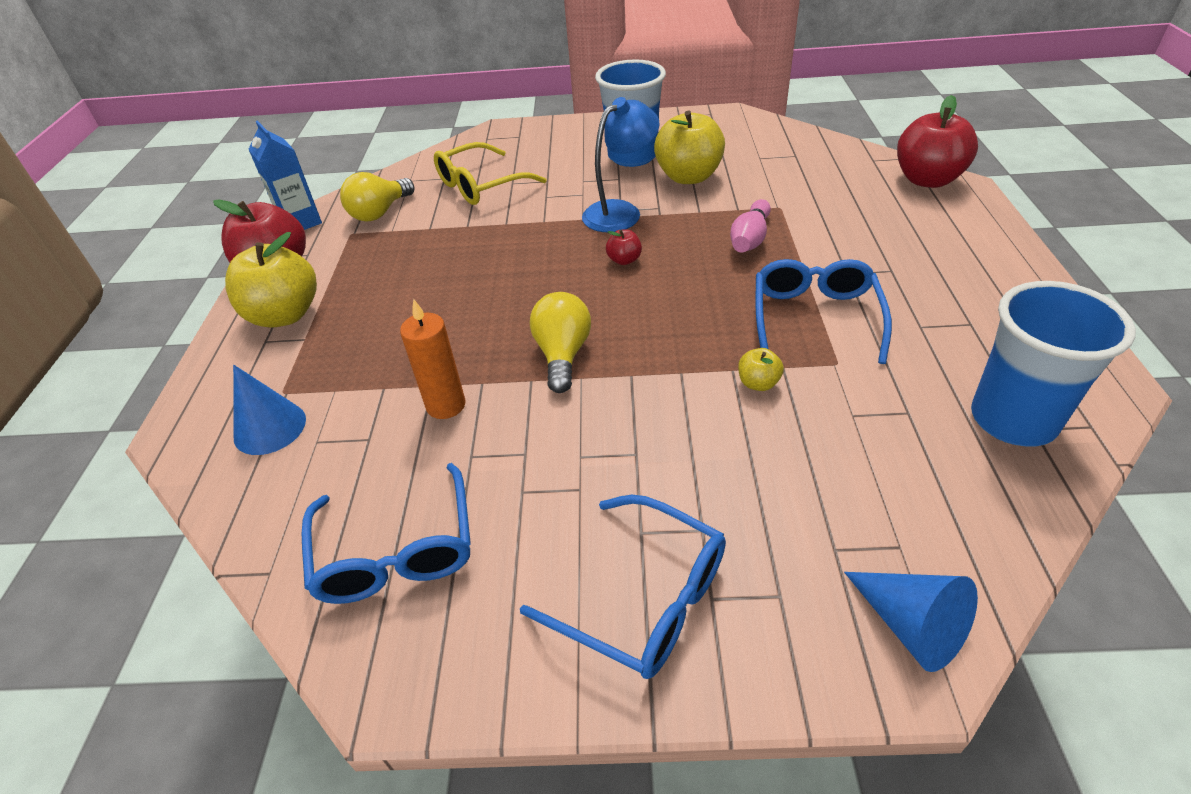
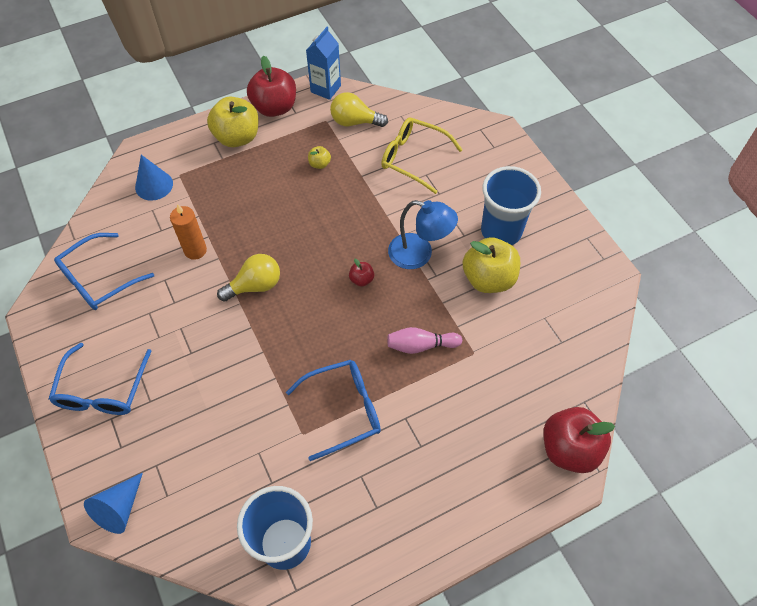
camera: 60 degrees right, 15 degrees up
yellow apple [738,348,784,391] -> yellow apple moved to [308,146,331,169]

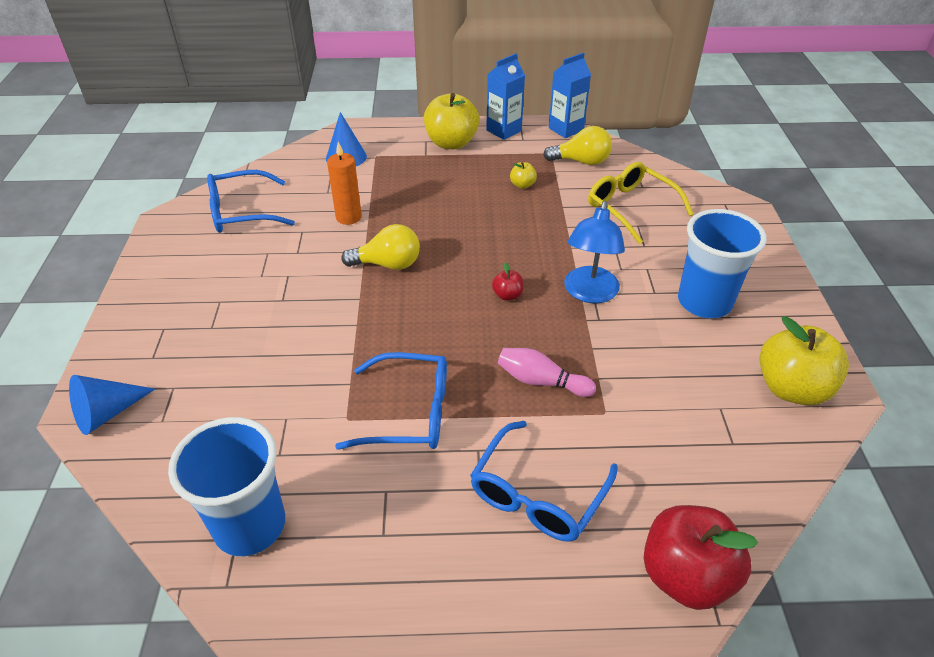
camera: 25 degrees right, 15 degrees down
blue glasses [49,343,152,415] -> blue glasses moved to [470,421,618,541]
red apple [247,55,296,117] -> blue carton [486,53,525,140]
yellow light bulb [330,92,388,127] -> yellow light bulb turned 150 degrees clockwise [543,126,612,165]
blue lamp [388,200,458,269] -> blue lamp turned 60 degrees clockwise [564,201,625,303]
yellow apple [463,237,520,293] -> yellow apple moved to [759,316,849,405]

